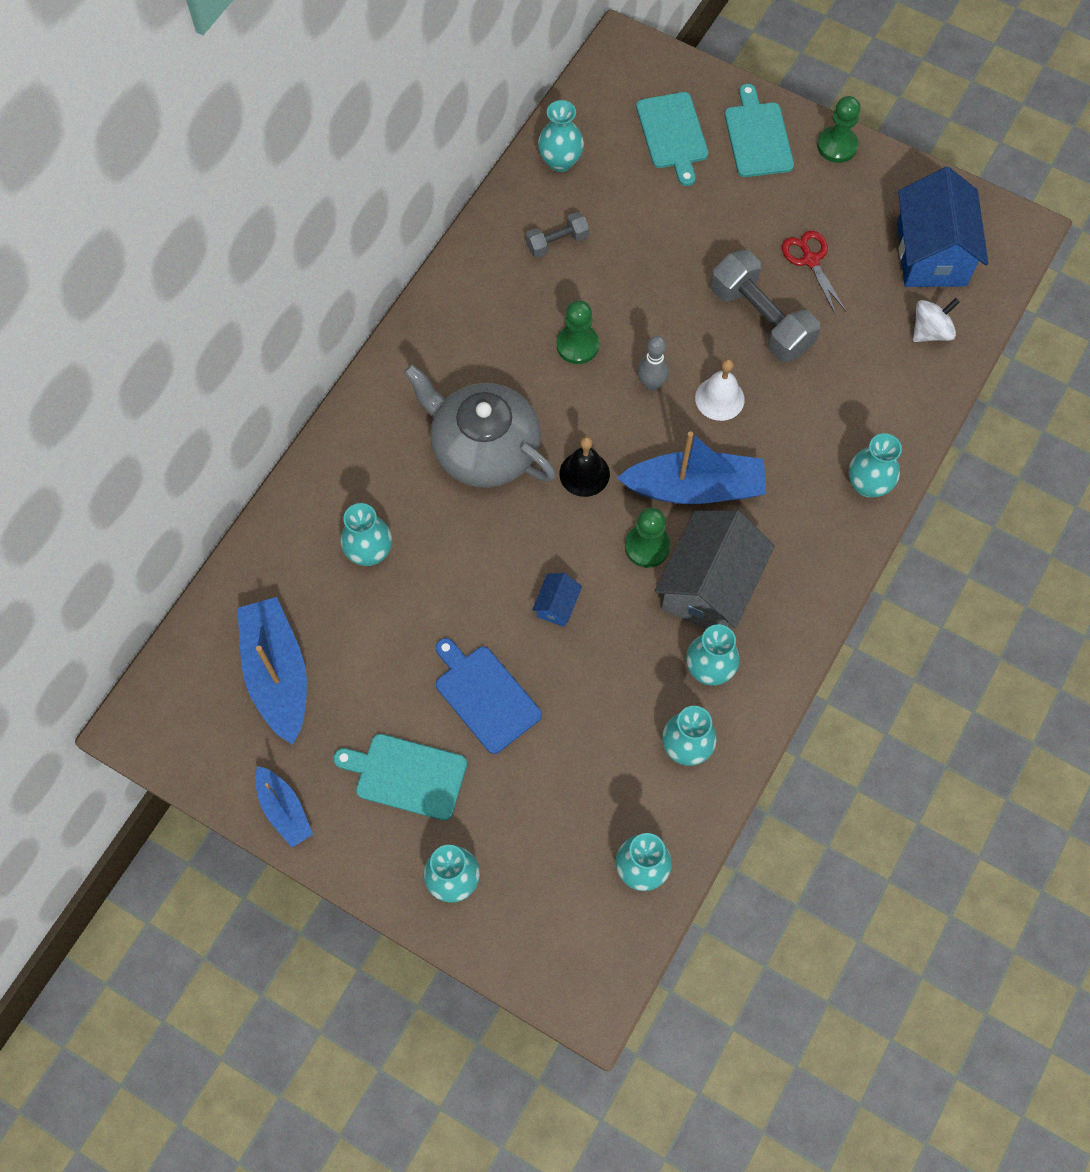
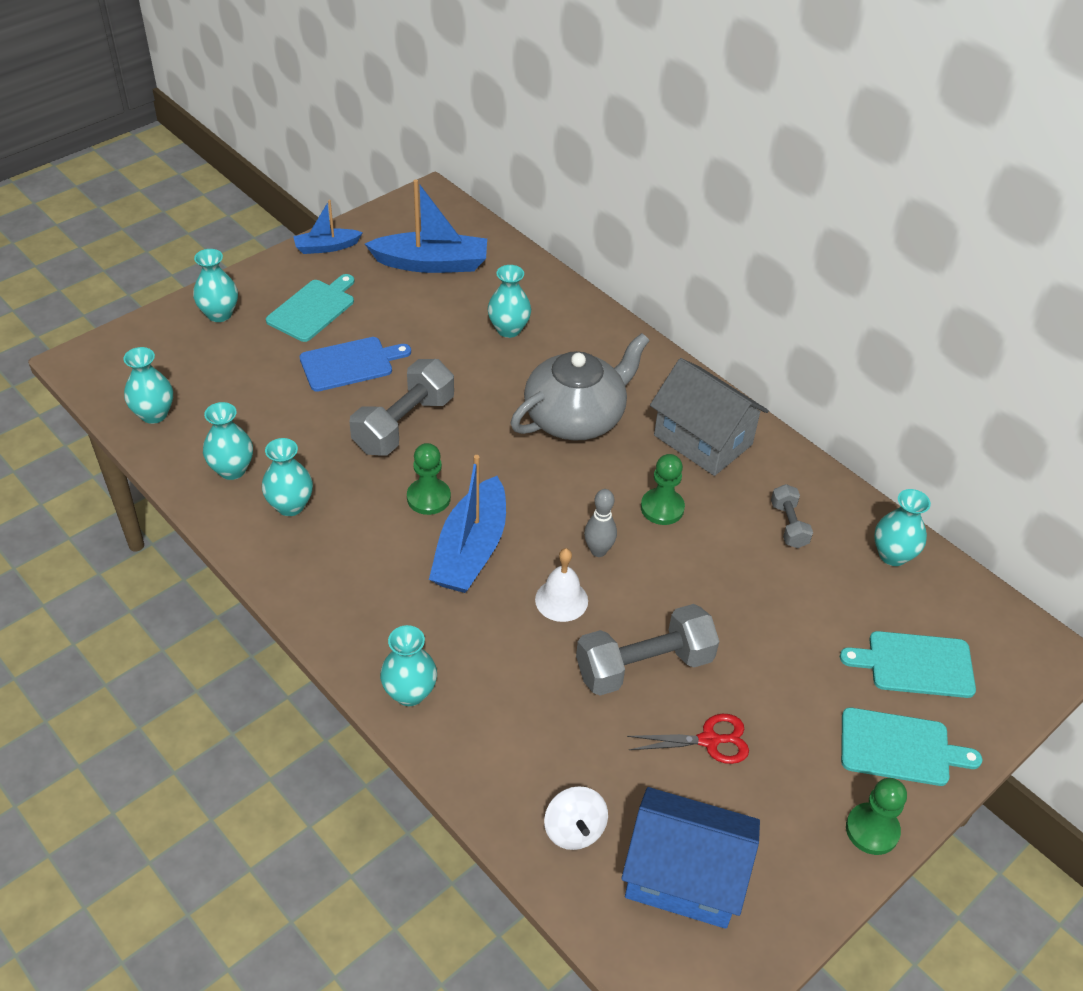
camera: 105 degrees right, 20 degrees down
blue house [532,573,582,627] -> grey dumbbell [350,359,454,456]
black bell [559,436,610,497] -> none
grey house [655,510,775,629] -> grey house moved to [650,358,769,476]

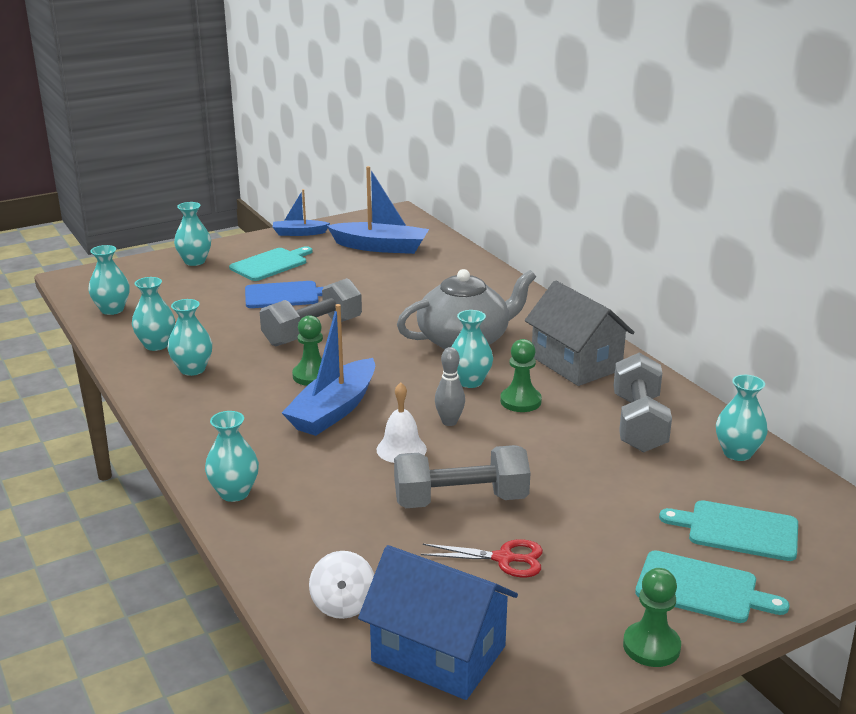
camera: 15 degrees right, 20 degrees down
turquoise vase [488,265,531,338] -> turquoise vase moved to [452,310,493,388]
grey dumbbell [771,484,813,548] -> grey dumbbell [614,353,672,452], size x1.89

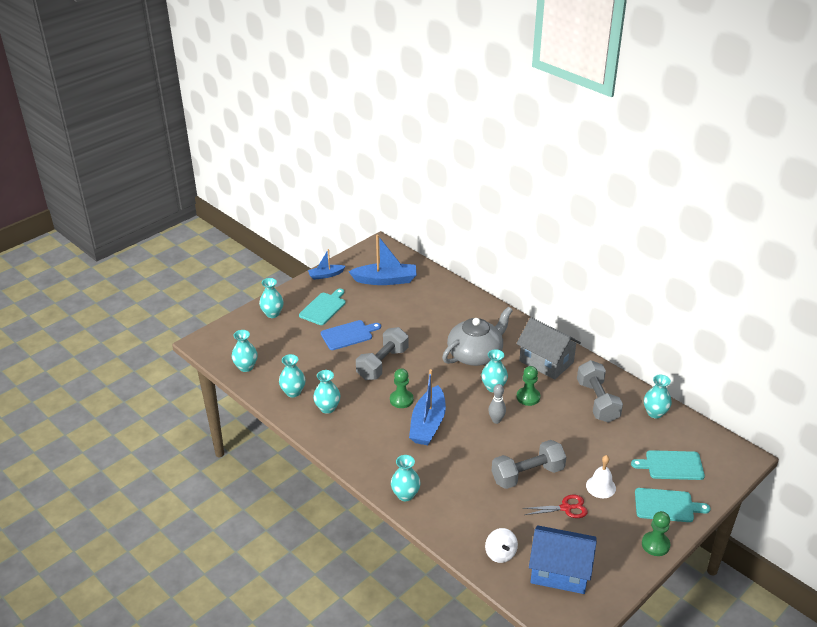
camera: 15 degrees left, 10 degrees up
white bell [376,382,427,463] -> white bell moved to [586,455,616,498]

